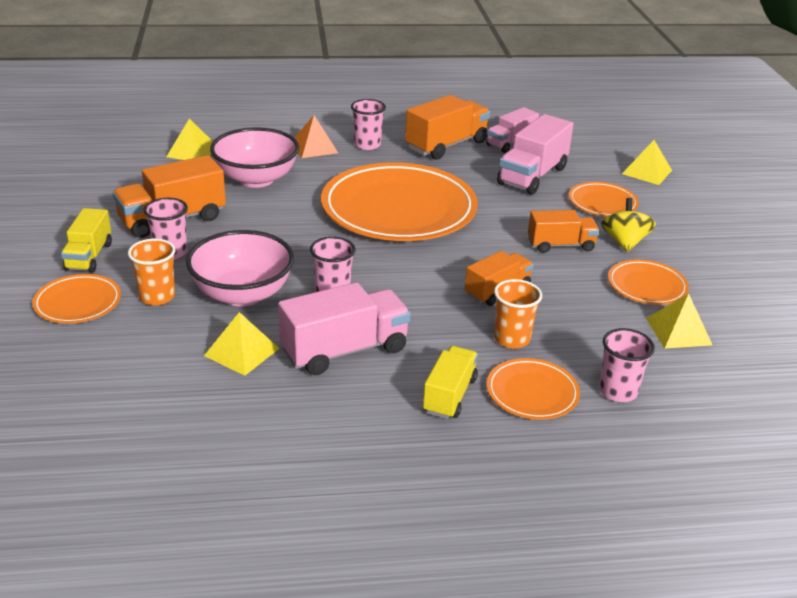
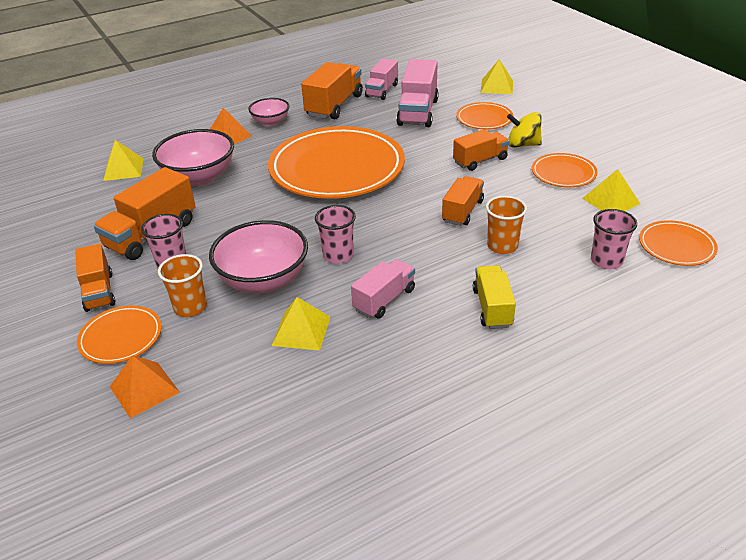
camera: 20 degrees left, 5 degrees up
yellow truck [61,208,112,272] -> orange truck [75,244,116,312]
pink truck [278,282,411,375] -> pink truck [351,259,415,319], size x0.64
pink cup [351,99,386,150] -> pink bowl [248,98,289,126]
orange plate [487,358,580,420] -> orange plate moved to [639,220,718,266]
yellow spinning top [601,198,656,252] -> yellow spinning top turned 60 degrees counterclockwise [507,112,542,148]
none -> orange pyramid [110,355,180,418]

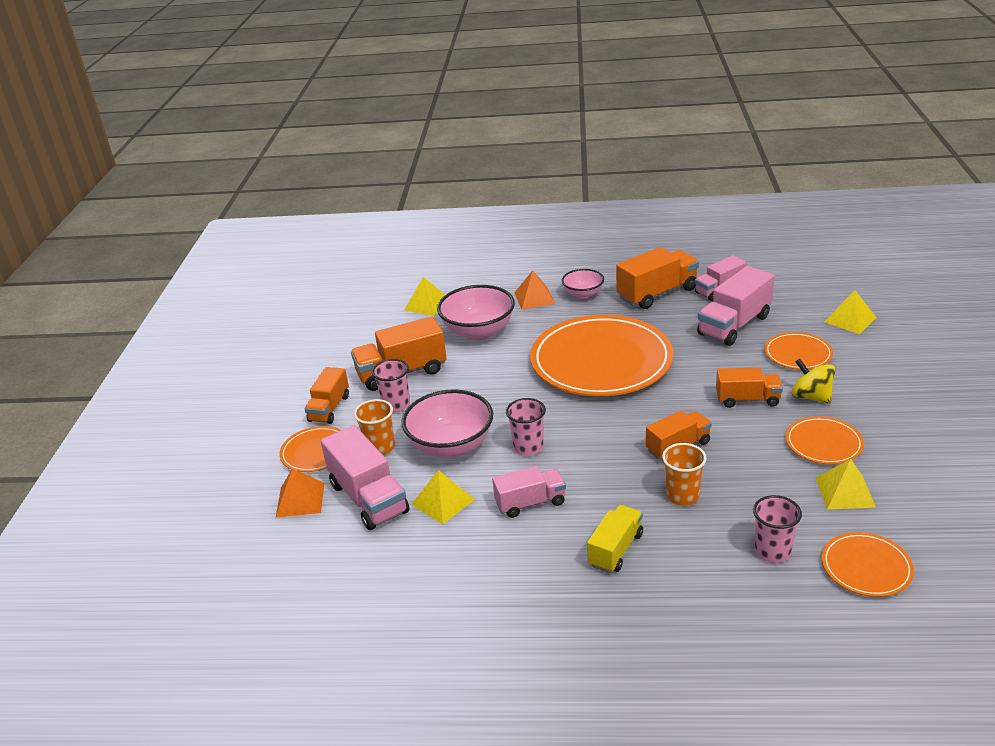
camera: 35 degrees right, 5 degrees down
none -> pink truck [321,425,410,530]

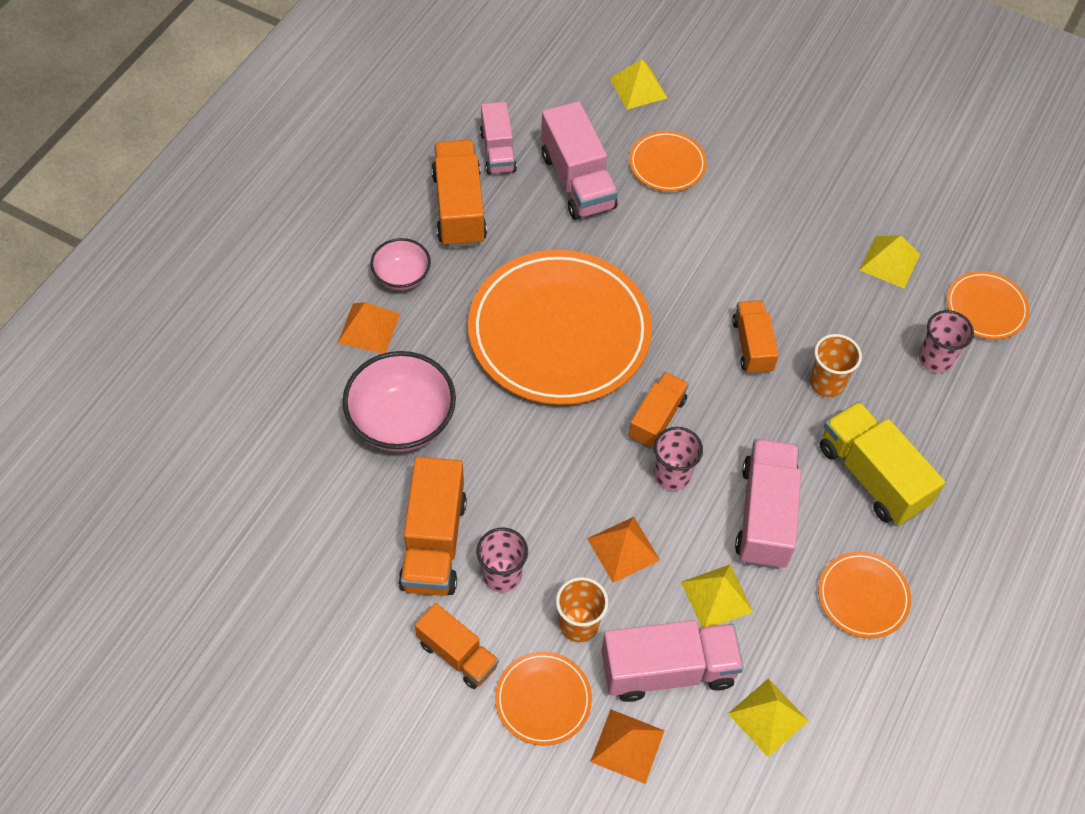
camera: 70 degrees left, 25 degrees up
pink bowl [401,389,493,458] -> orange pyramid [587,517,660,583]
yellow pyramid [404,277,445,316] -> yellow pyramid moved to [728,678,808,757]
pink truck [492,466,566,518] -> pink truck [735,439,801,569], size x1.57
yellow truck [587,505,643,573] -> yellow truck [820,401,945,525], size x1.57
orange truck [716,367,783,408] -> orange truck moved to [629,372,689,449]
orange plate [785,416,864,464] -> orange plate moved to [818,552,911,638]
yellow spinning top [791,359,836,404] -> none

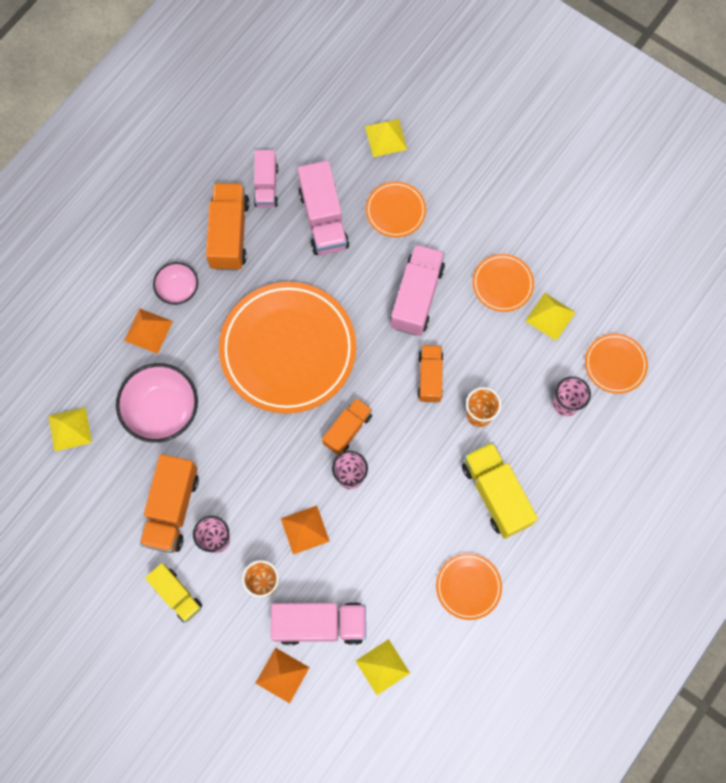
camera: 10 degrees right, 15 degrees up
orange truck [415,603,499,689] -> yellow truck [145,563,202,622]
orange plate [495,651,592,746] -> orange plate moved to [472,254,534,312]
yellow pyramid [681,565,753,628] -> yellow pyramid moved to [48,407,92,451]
pink truck [735,439,801,569] -> pink truck moved to [390,244,445,336]

